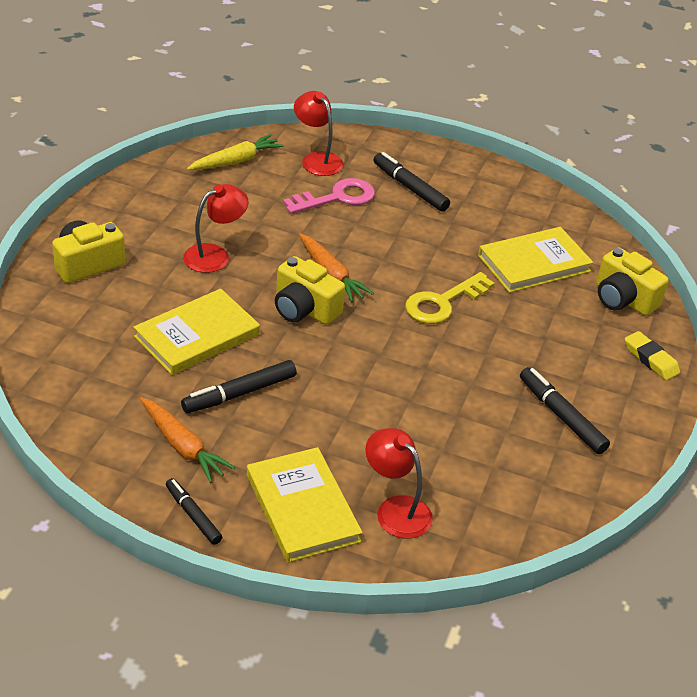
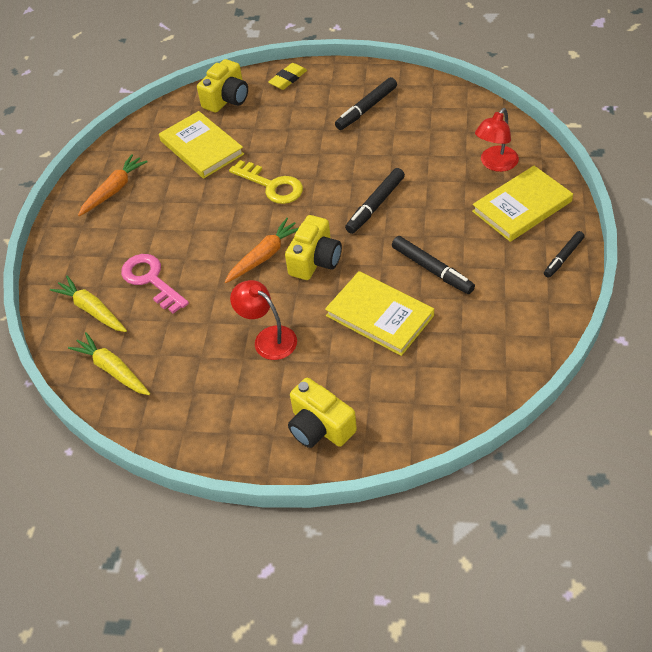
camera: 95 degrees left, 10 degrees up
orange carrot [140,397,235,483] -> orange carrot moved to [78,154,148,216]
red lamp [294,91,343,176] -> yellow carrot [50,276,127,332]
black marker [374,152,450,212] -> black marker moved to [345,168,405,234]

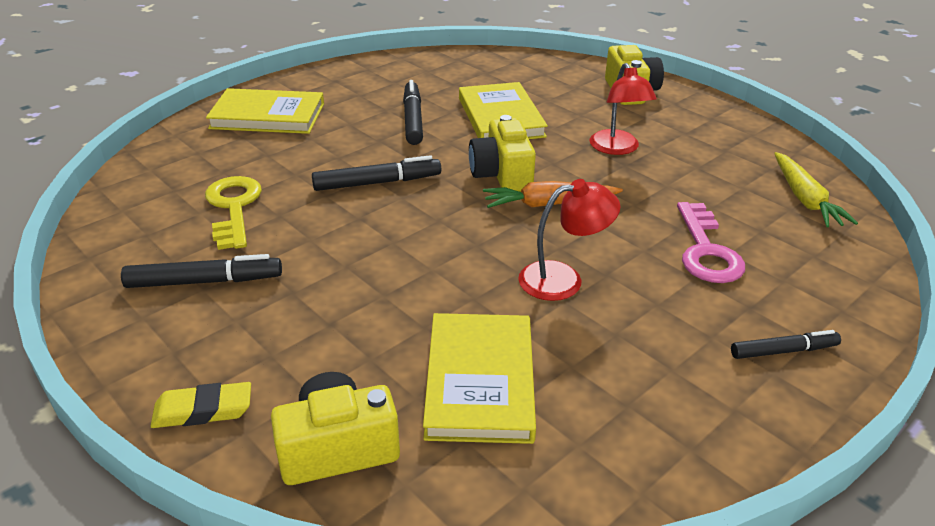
camera: 145 degrees left, 15 degrees down
yellow carrot [50,276,127,332] -> none
orange carrot [78,154,148,216] -> none
yellow key [229,160,303,204] -> yellow key moved to [205,176,262,250]
yellow camera [285,215,342,280] -> yellow camera turned 75 degrees counterclockwise [469,115,536,192]
red lamp [475,108,519,172] -> red lamp moved to [518,179,620,301]
black marker [544,231,585,278] -> black marker moved to [731,330,841,359]

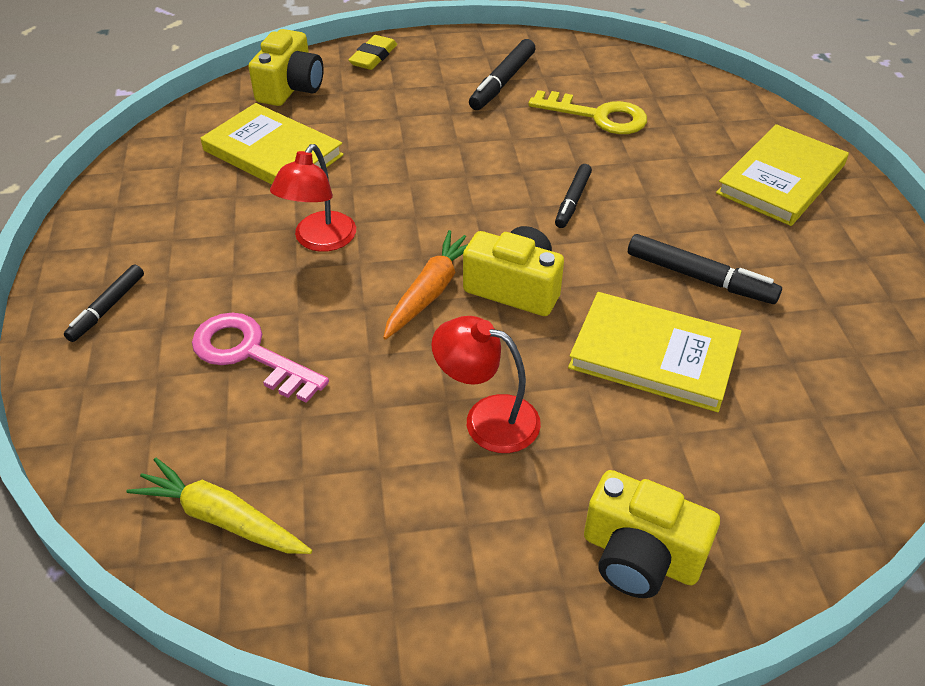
camera: 125 degrees right, 10 degrees up
black marker [312,155,441,191] -> black marker [555,164,592,228], size x0.67

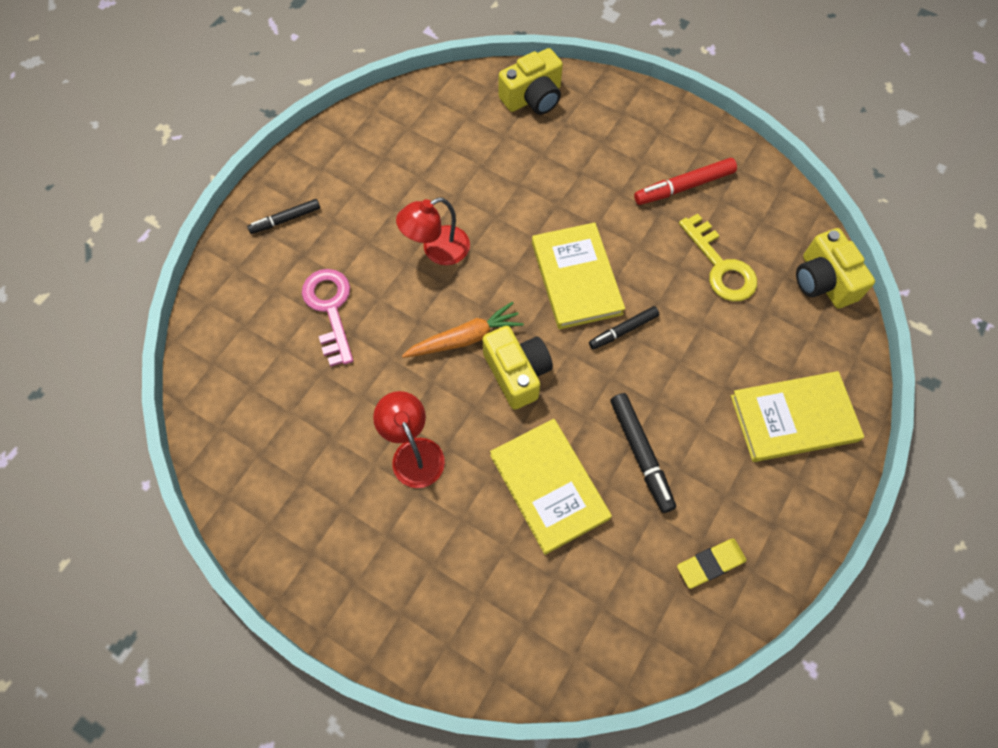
camera: 40 degrees right, 20 degrees up
yellow carrot [127,457,312,554] -> none
yellow book [201,103,344,185] -> yellow book moved to [532,222,625,329]
yellow eraser [348,35,397,70] -> yellow eraser moved to [677,538,747,589]
black marker [469,39,535,110] -> red marker [634,158,737,205]
yellow camera [584,470,720,598] -> yellow camera moved to [796,228,875,309]

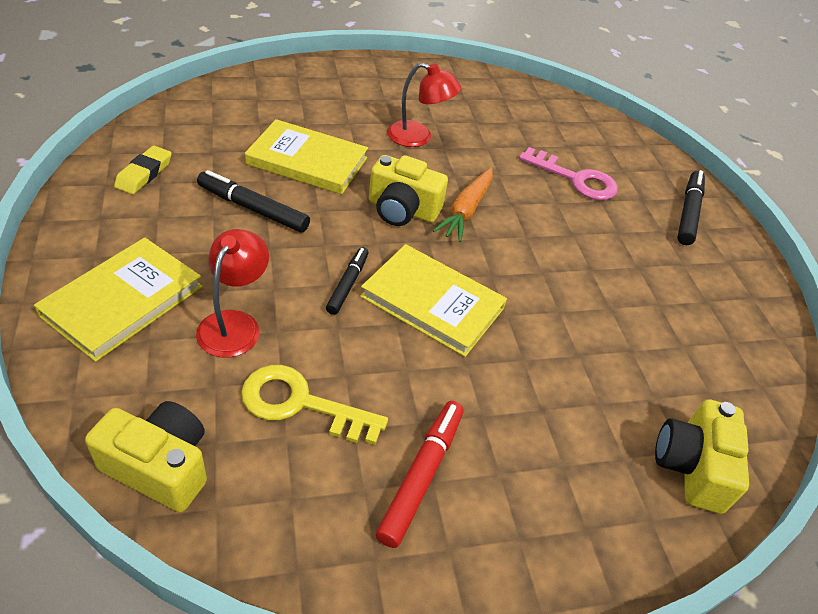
camera: 130 degrees right, 20 degrees down
black marker [247,199,320,234] -> black marker [677,170,705,245], size x1.50
red lamp [396,197,470,265] -> red lamp moved to [196,229,269,358]

